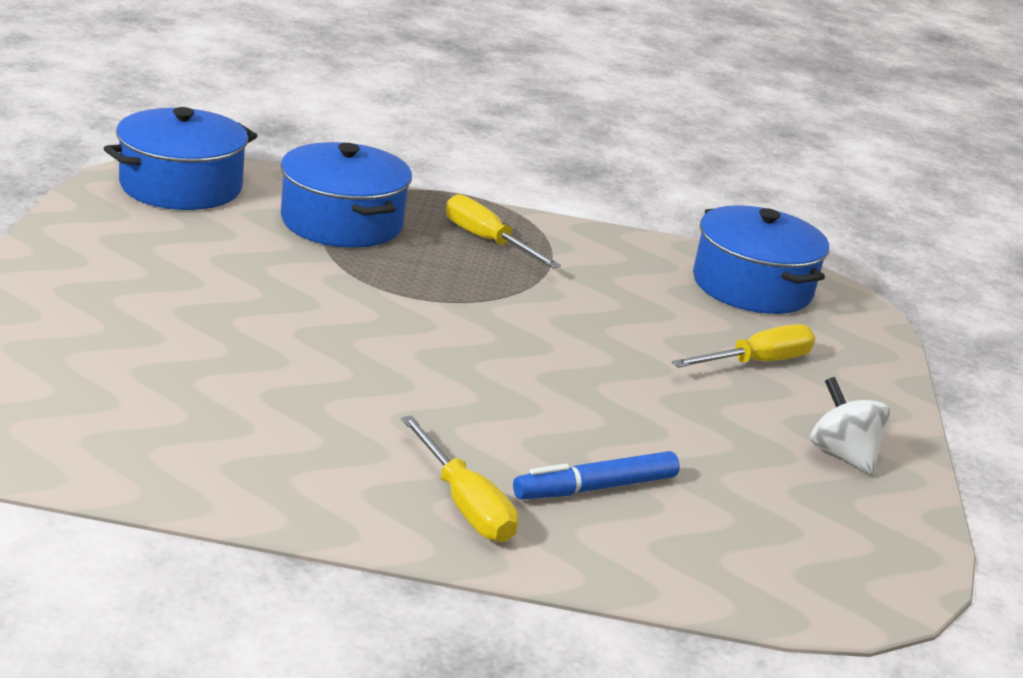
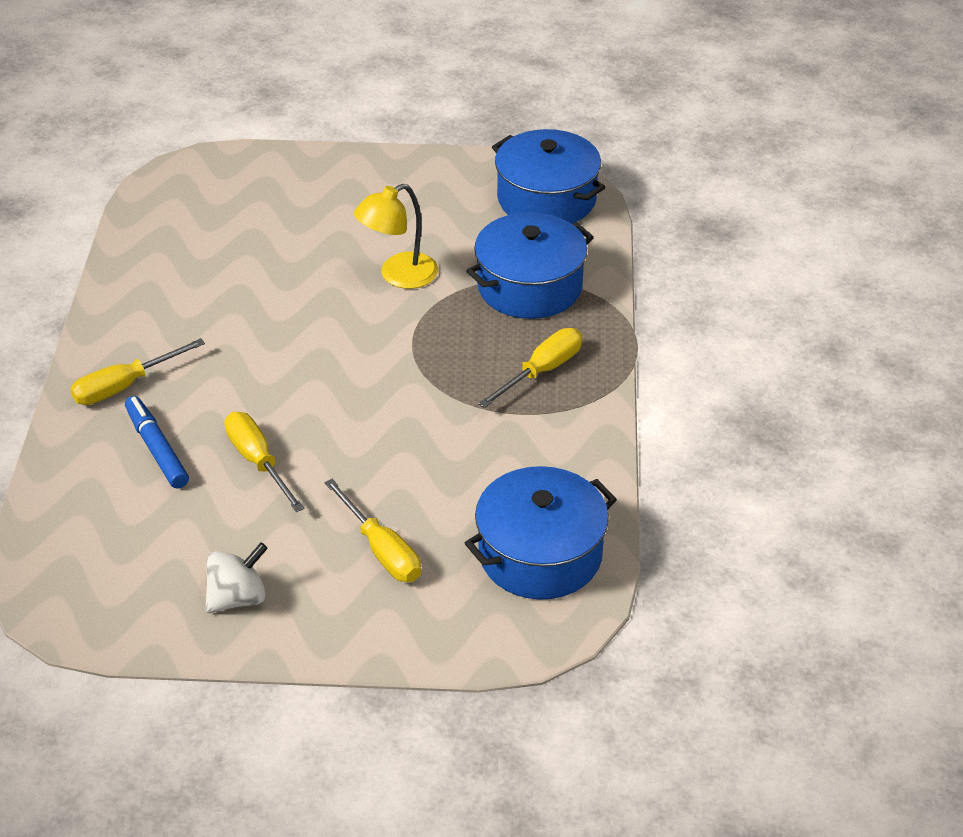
camera: 90 degrees right, 15 degrees up
none -> yellow screwdriver [225,412,305,512]
none -> yellow lamp [354,184,438,289]

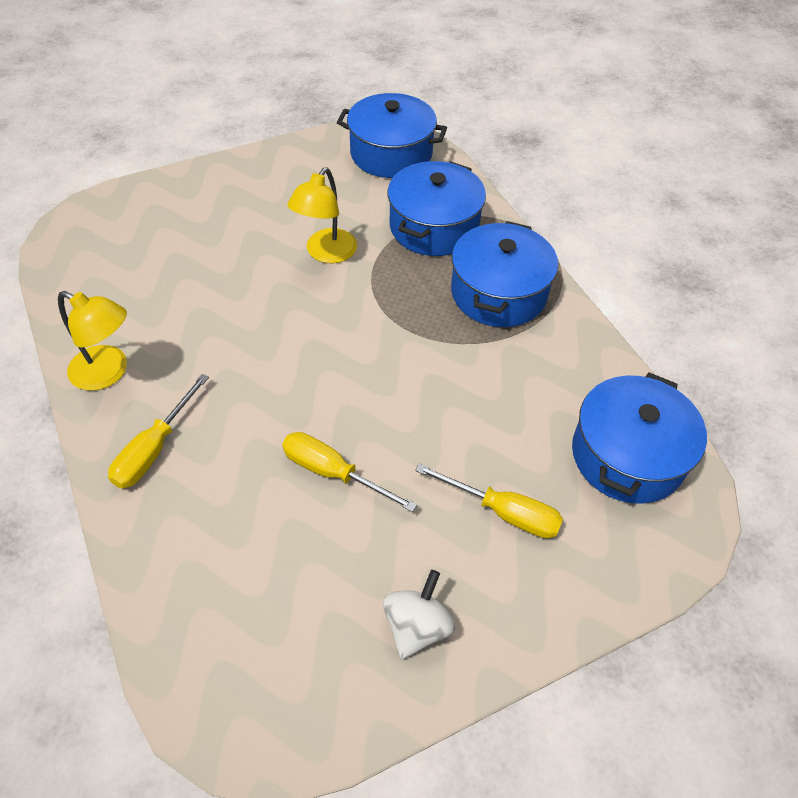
camera: 30 degrees left, 10 degrees up
blue marker [125,396,189,488] -> none
yellow screwdriver [478,328,582,408] -> blue pot [451,221,558,327]
none -> yellow lamp [58,291,127,391]

